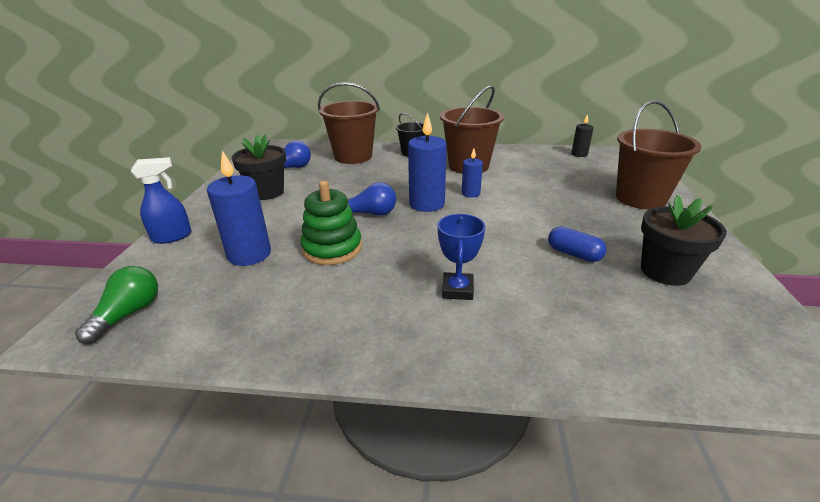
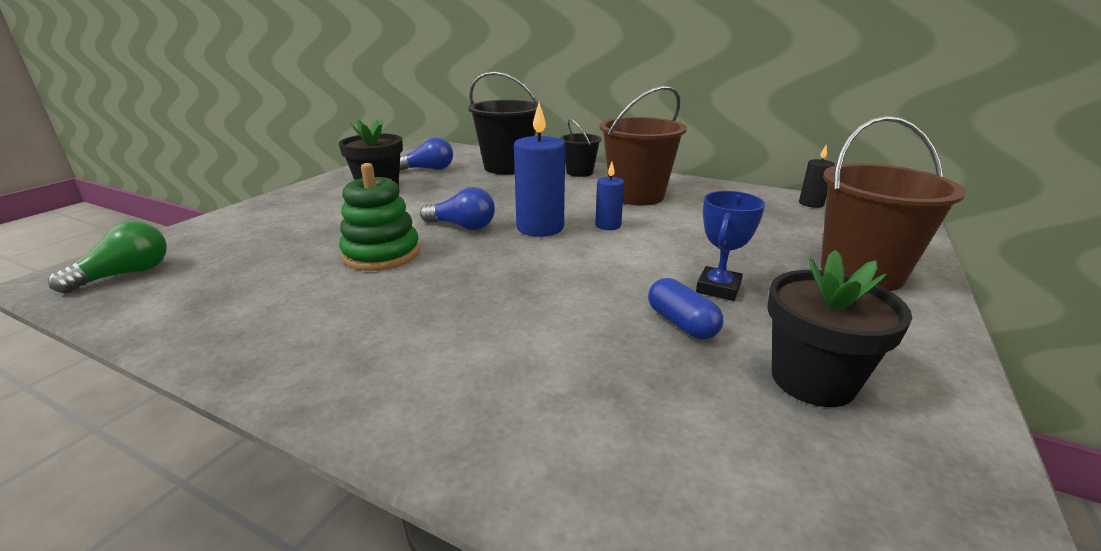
camera: 20 degrees right, 5 degrees down
blue spray bottle [131,157,192,244] -> none
blue candle [207,151,271,266] -> none
brown bucket [318,82,380,164] -> black bucket [468,71,542,175]
blue trophy [438,214,485,300] -> blue trophy moved to [696,191,765,301]

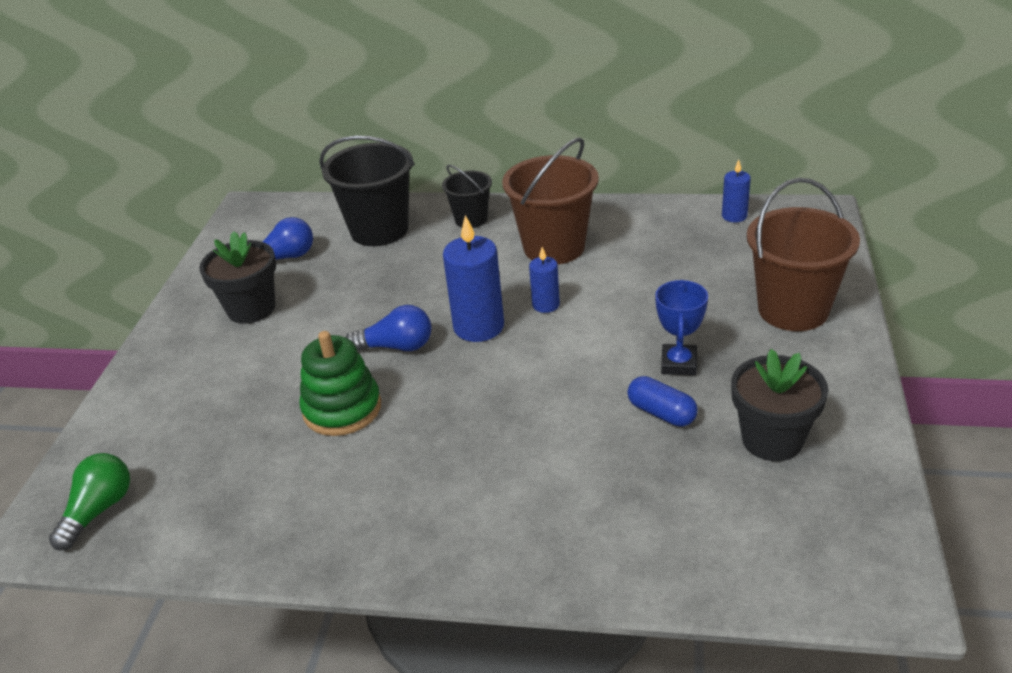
camera: 15 degrees left, 10 degrees up
black candle [799,145,835,208] -> blue candle [722,160,751,222]

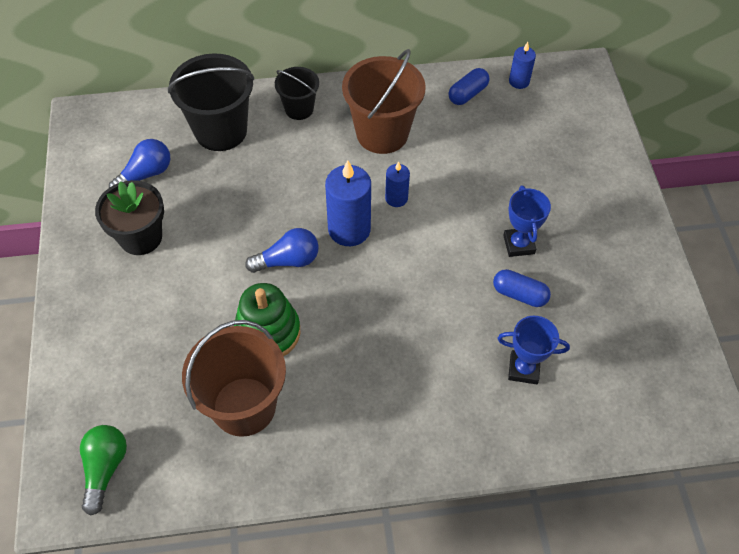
camera: 20 degrees left, 20 degrees up
black flower pot [731,349,828,461] -> none
brown bucket [747,178,860,331] -> brown bucket moved to [182,320,286,437]
none -> blue capsule [449,68,489,105]
none -> blue trophy [497,316,570,384]

